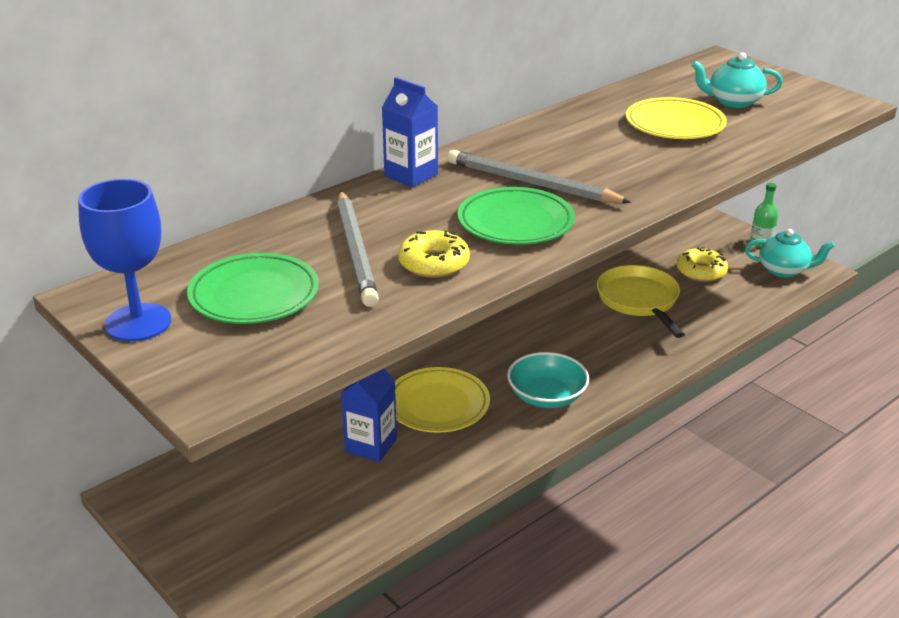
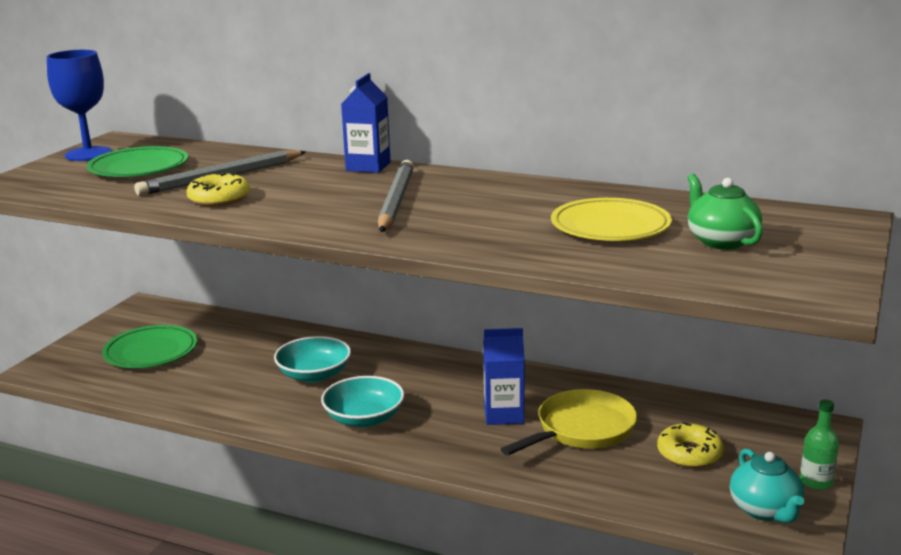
camera: 65 degrees right, 10 degrees down
blue carton [341,369,397,462] -> blue carton moved to [483,328,524,425]
yellow plate [395,367,490,433] -> turquoise bowl [274,336,351,383]
green plate [458,187,575,245] -> green plate moved to [102,325,197,368]
turquoise teapot [691,52,783,108] -> green teapot [688,173,763,250]

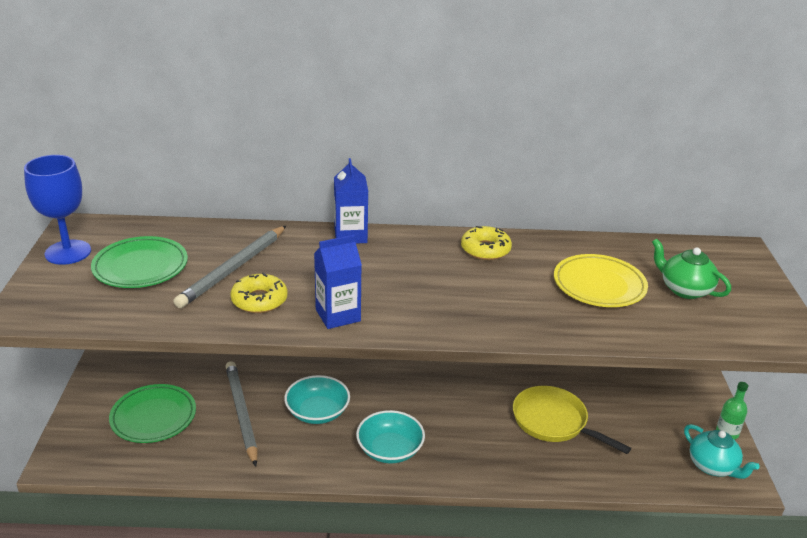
camera: 25 degrees left, 10 degrees up
grey pencil [378,160,414,232] -> grey pencil moved to [226,361,258,467]
blue carton [483,328,524,425] -> blue carton moved to [314,235,362,329]
yellow pan [501,389,637,455] -> yellow pan turned 75 degrees counterclockwise [513,386,631,454]
yellow donut [657,422,724,468] -> yellow donut moved to [461,226,512,260]

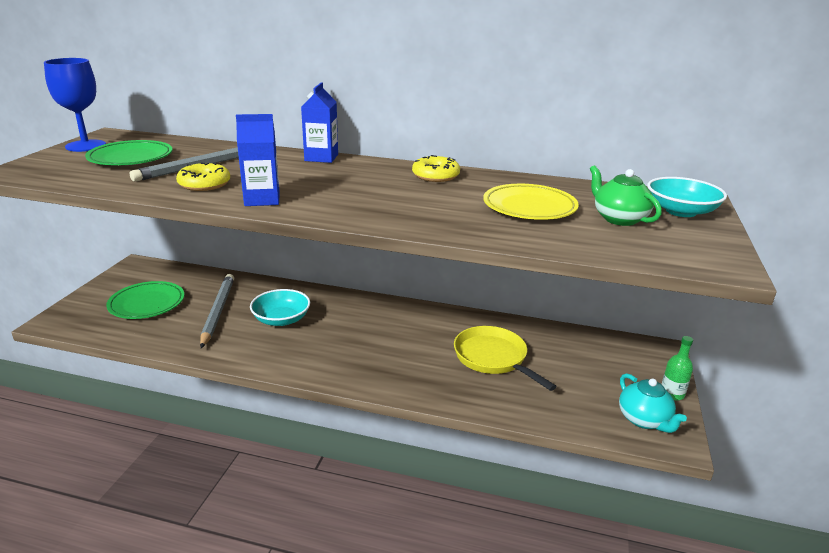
camera: 15 degrees right, 5 degrees down
turquoise bowl [356,410,425,463] -> turquoise bowl moved to [647,177,727,217]

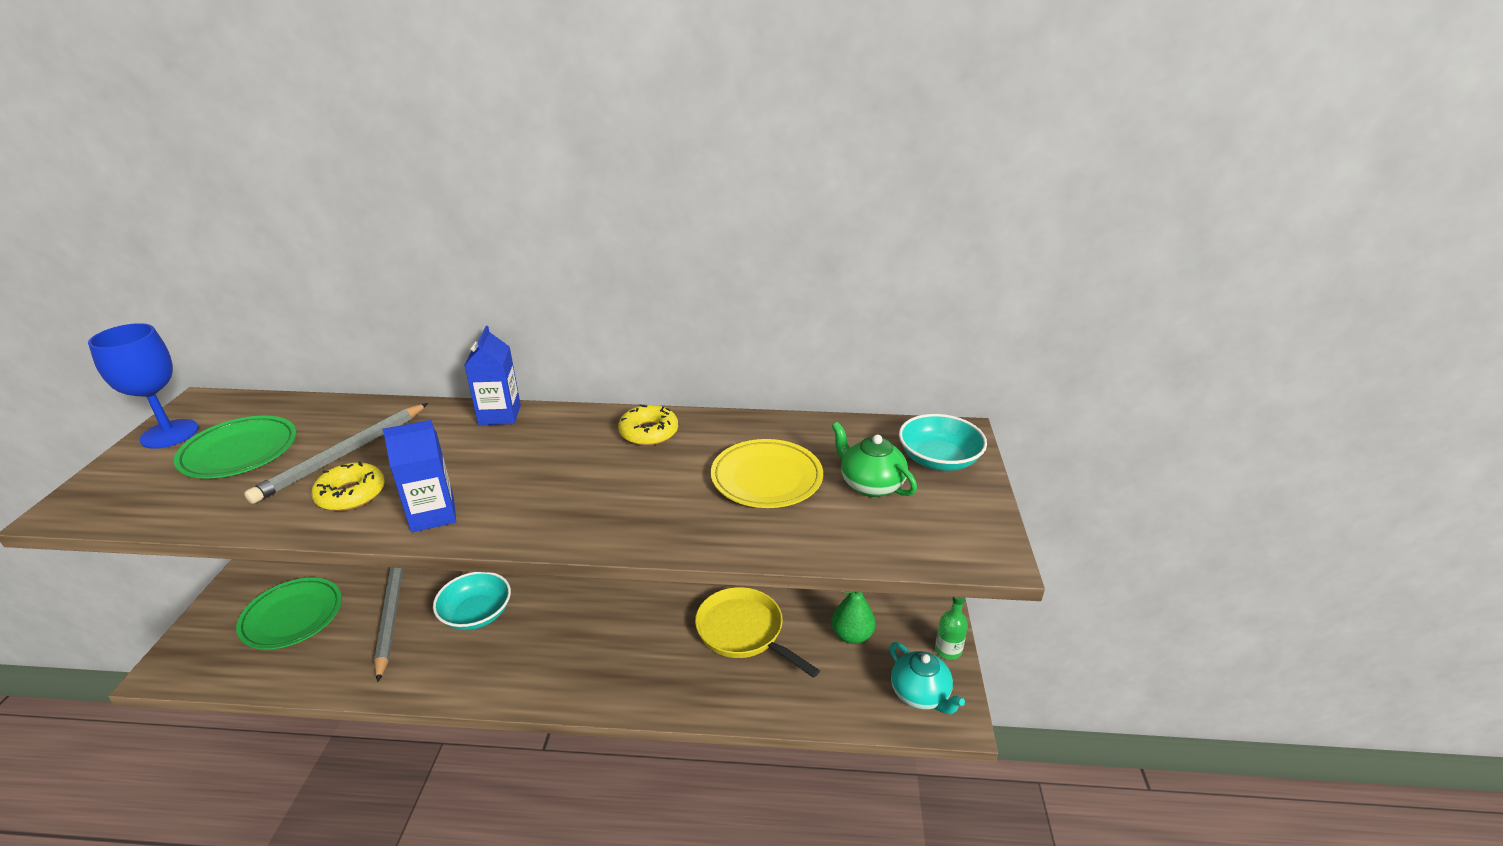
camera: 10 degrees left, 5 degrees up
none -> green pear [832,591,875,644]

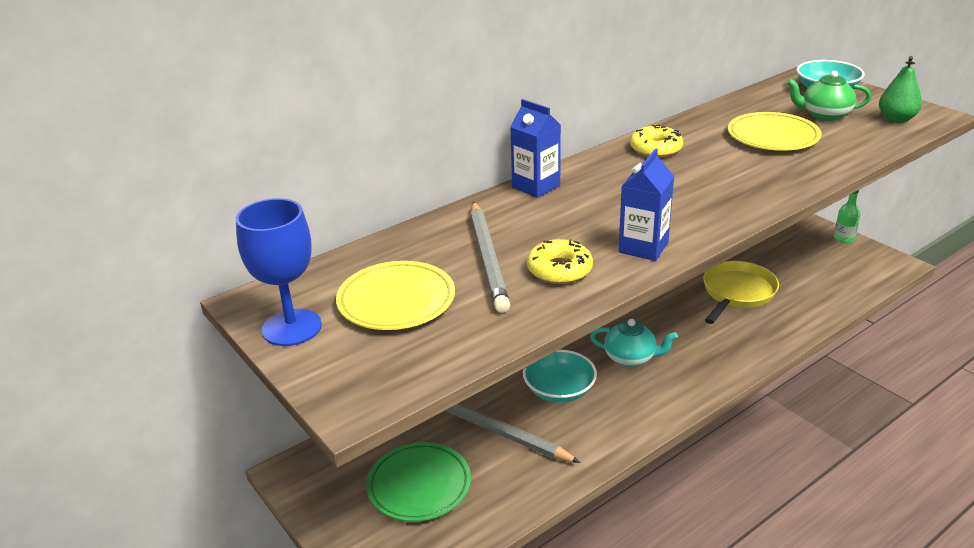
camera: 40 degrees left, 0 degrees up
green plate [174,416,297,479] -> yellow plate [336,261,455,330]
yellow pan [695,587,820,678] -> yellow pan turned 120 degrees clockwise [703,261,779,324]
green pear [832,591,875,644] -> green pear moved to [879,56,922,123]
turquoise teapot [890,642,965,714] -> turquoise teapot moved to [590,319,678,367]

